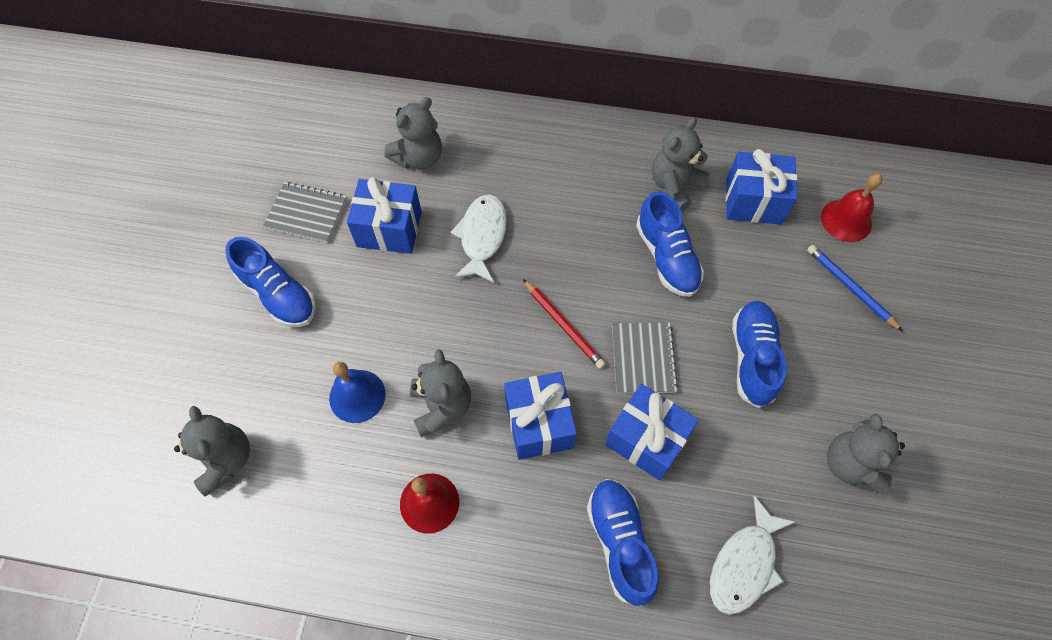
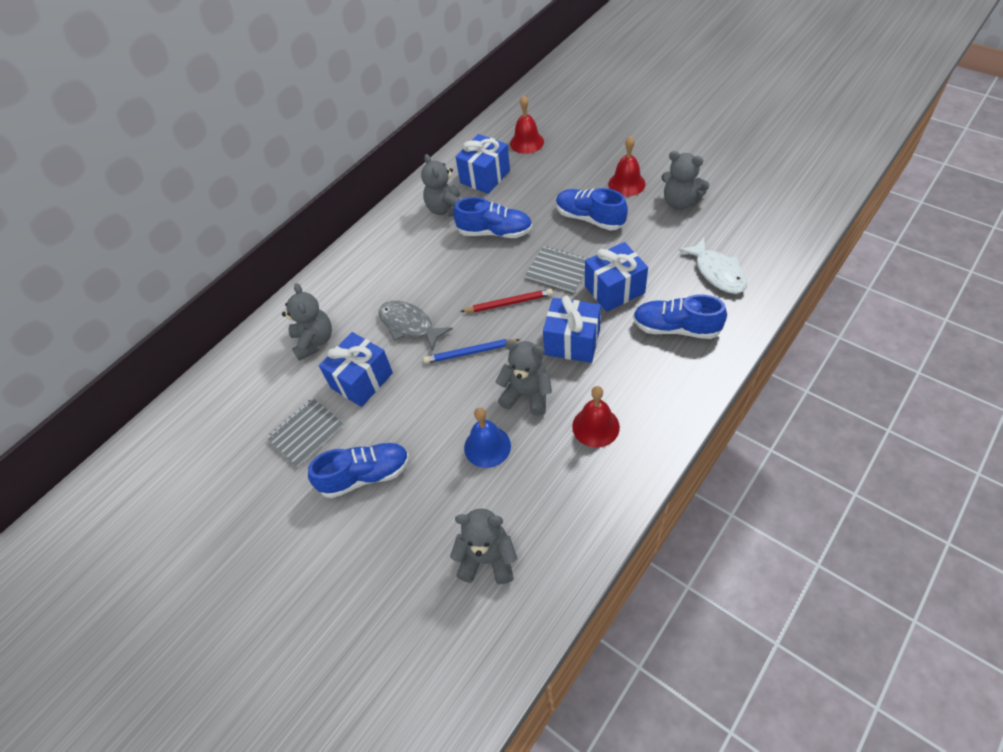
camera: 55 degrees left, 10 degrees down
white fish [450,194,507,283] -> grey fish [378,301,453,351]
blue pencil [807,245,903,332] -> blue pencil moved to [423,339,520,364]
none -> red bell [608,136,645,197]

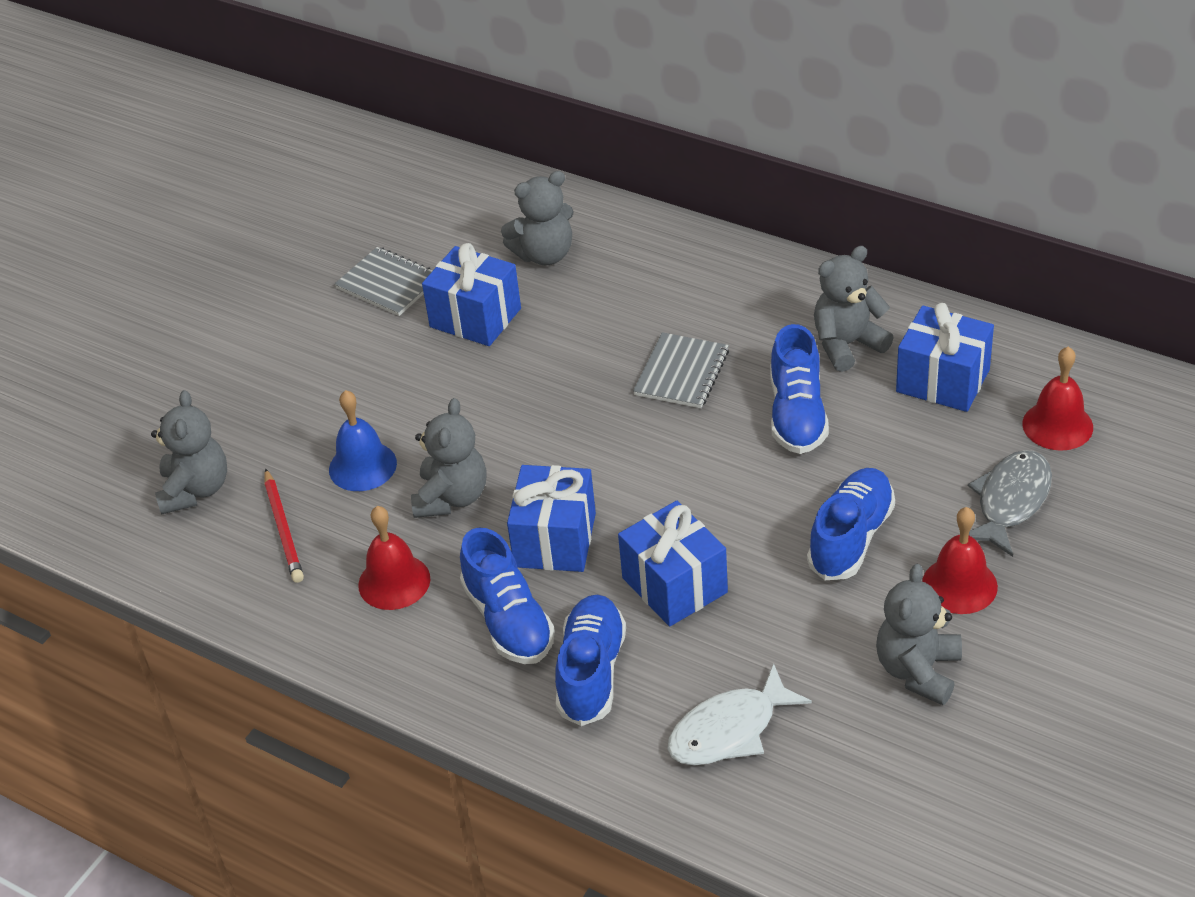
camera: 80 degrees right, 10 degrees down
blue shoe [308,443,410,498] -> blue shoe moved to [460,528,555,664]
grey fish [378,301,453,351] -> grey fish moved to [968,450,1052,557]
blue pencil [423,339,520,364] -> none
red pencil [460,289,553,312] -> red pencil moved to [264,468,304,583]
grey notebook [525,246,588,293] -> grey notebook moved to [633,332,729,408]

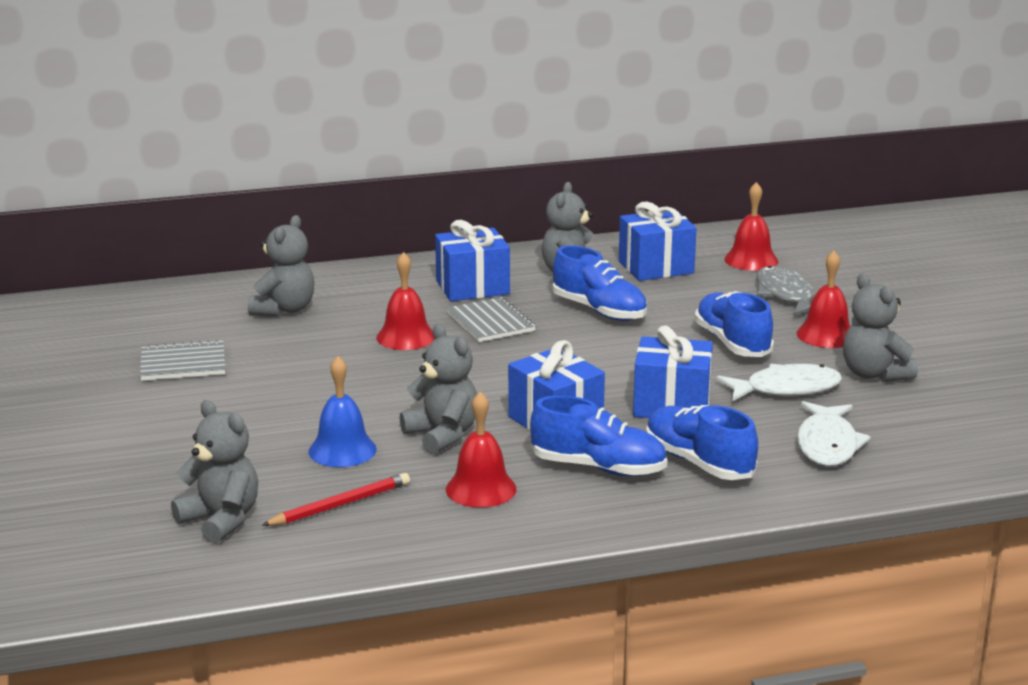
camera: 50 degrees left, 20 degrees down
red pencil [264,468,304,583] -> red pencil turned 60 degrees counterclockwise [261,473,410,526]
blue gift [422,243,521,346] -> blue gift moved to [435,220,510,301]
none -> red bell [376,252,435,350]
none -> white fish [717,364,842,401]

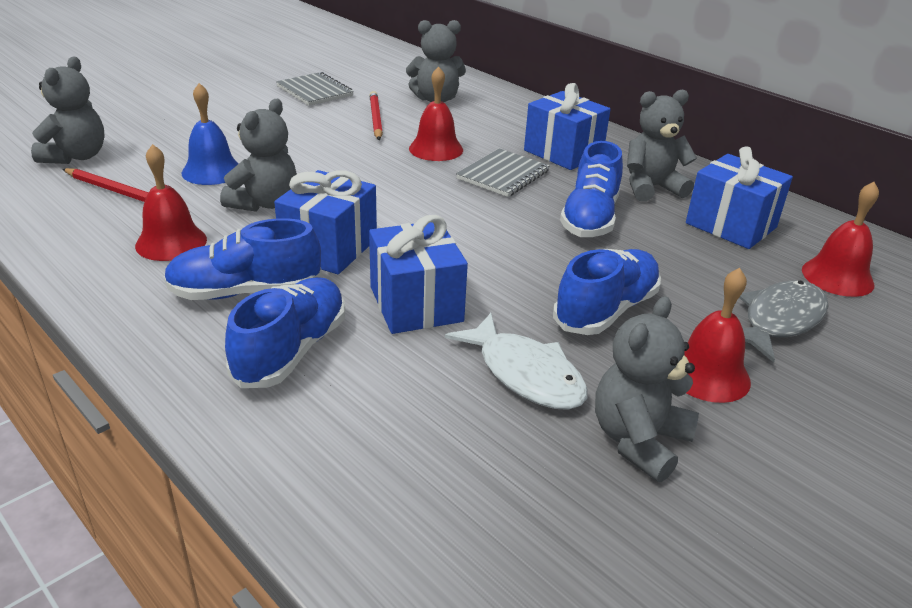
camera: 60 degrees right, 10 degrees up
blue shoe [530,395,667,476] -> blue shoe turned 90 degrees clockwise [164,218,321,300]
white fish [797,401,871,466] -> none
none -> red pencil [370,91,383,140]

